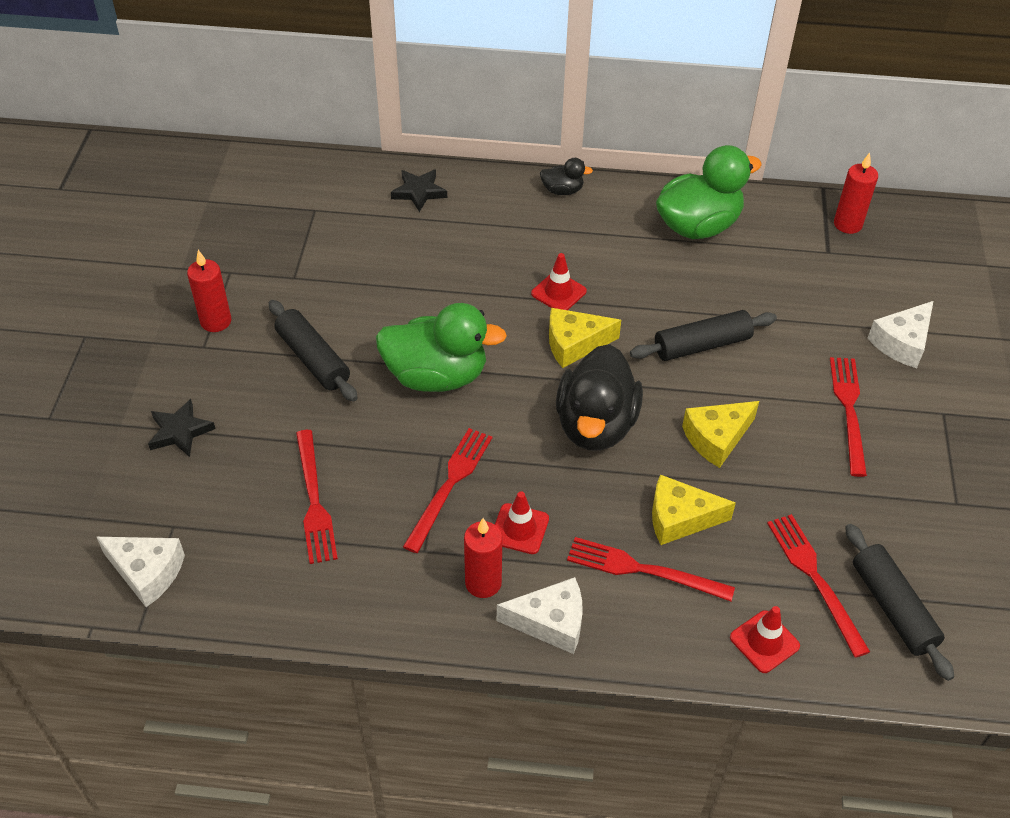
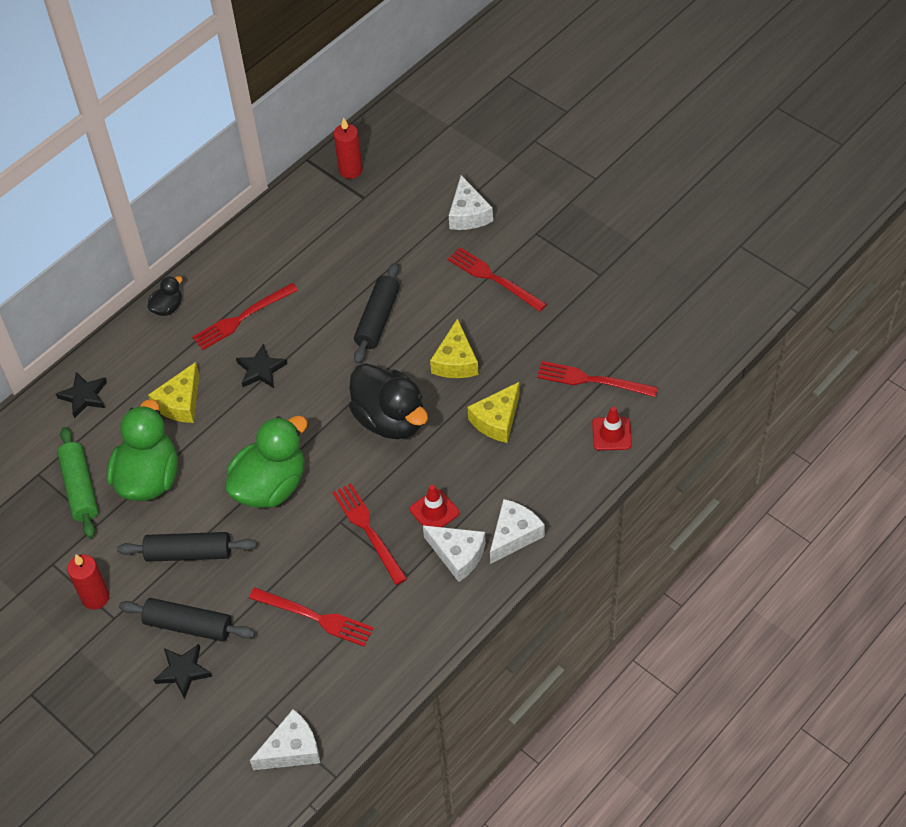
camera: 50 degrees left, 5 degrees up
red candle [464,518,502,598] -> white cheese [423,525,486,582]
red traffic cone [531,253,587,310] -> black star [236,344,287,388]
yellow cheese [549,308,621,368] -> yellow cheese moved to [148,362,199,423]
red fork [567,537,735,601] -> red fork moved to [192,283,298,350]
green duck [656,145,762,239] -> green duck moved to [107,399,178,501]
black rolling pin [845,524,954,681] -> black rolling pin moved to [119,598,255,642]
none -> green rolling pin [57,427,98,538]

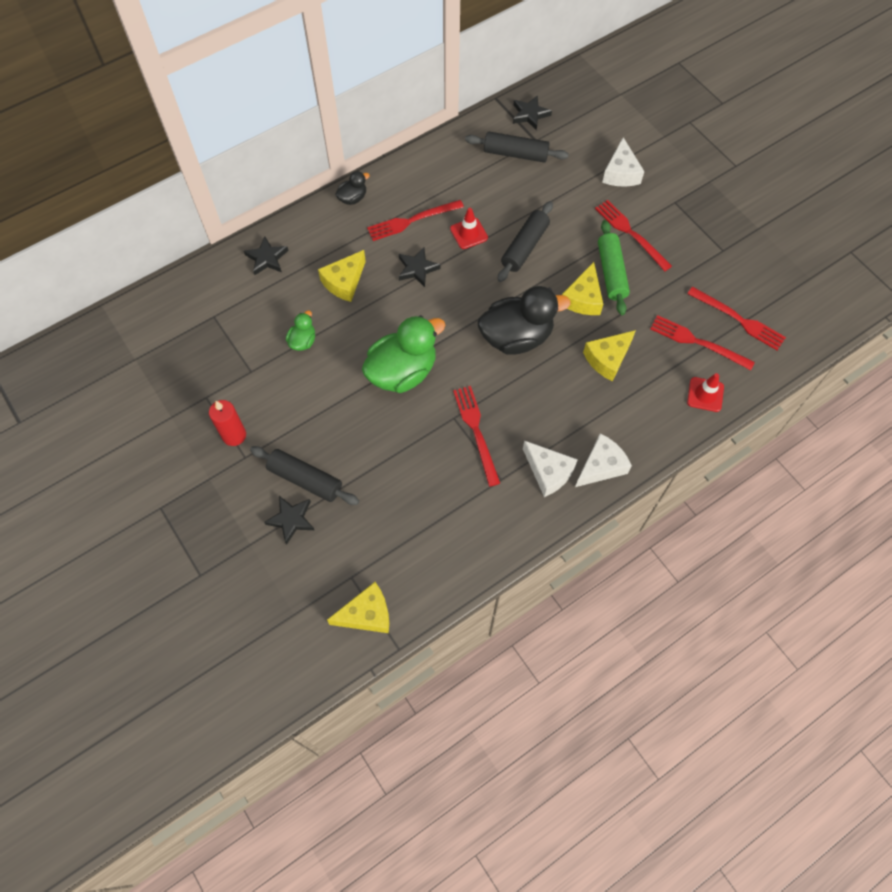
camera: 10 degrees right, 10 degrees up
green rolling pin [57,427,98,538] -> green rolling pin moved to [598,220,630,315]
green duck [107,399,178,501] -> green duck [286,311,315,351], size x0.47
black rolling pin [117,532,256,562] -> black rolling pin moved to [465,132,569,163]
red fork [249,587,374,647] -> red fork moved to [687,287,786,350]
white cheese [250,709,320,770] -> yellow cheese [327,582,389,633]
red candle [334,118,362,179] -> black star [513,95,552,130]
black duck [349,364,428,439] -> black duck turned 75 degrees counterclockwise [478,286,571,355]
red traffic cone [410,485,460,527] -> red traffic cone moved to [450,208,488,249]

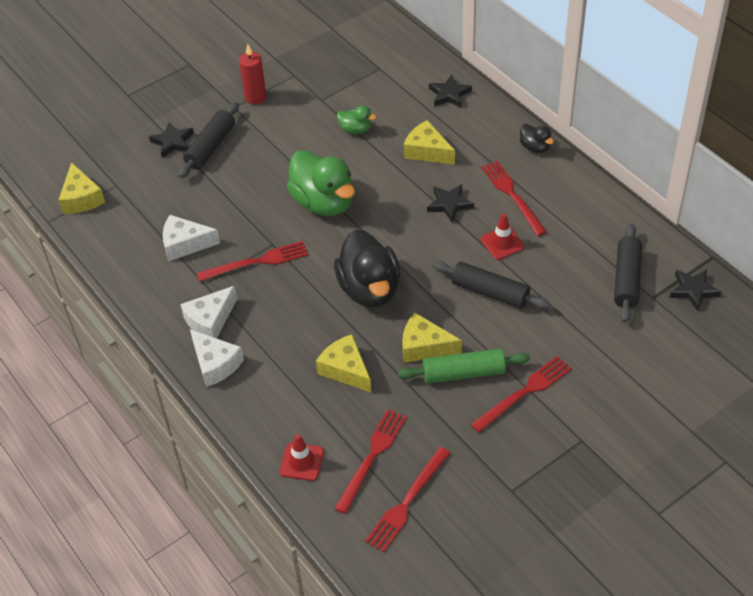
camera: 90 degrees right, 15 degrees down
white cheese [602,137,644,187] -> white cheese moved to [163,215,220,261]

